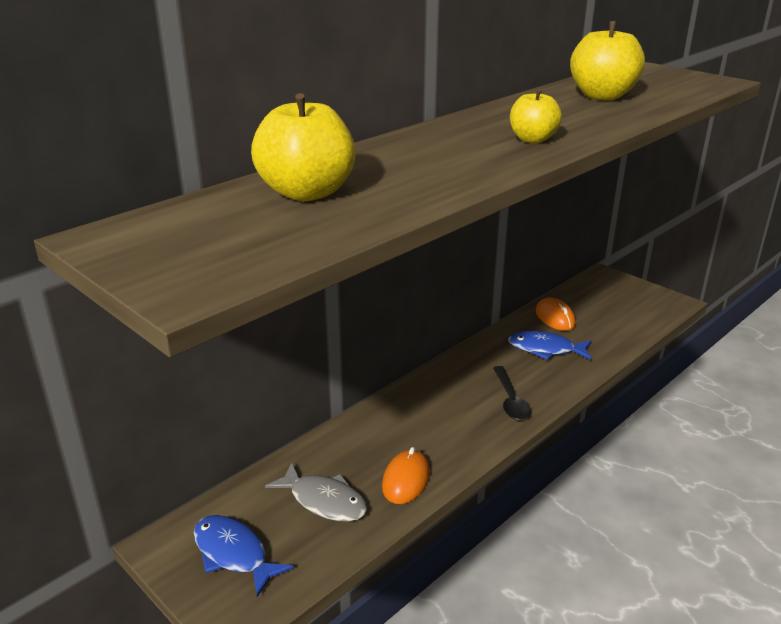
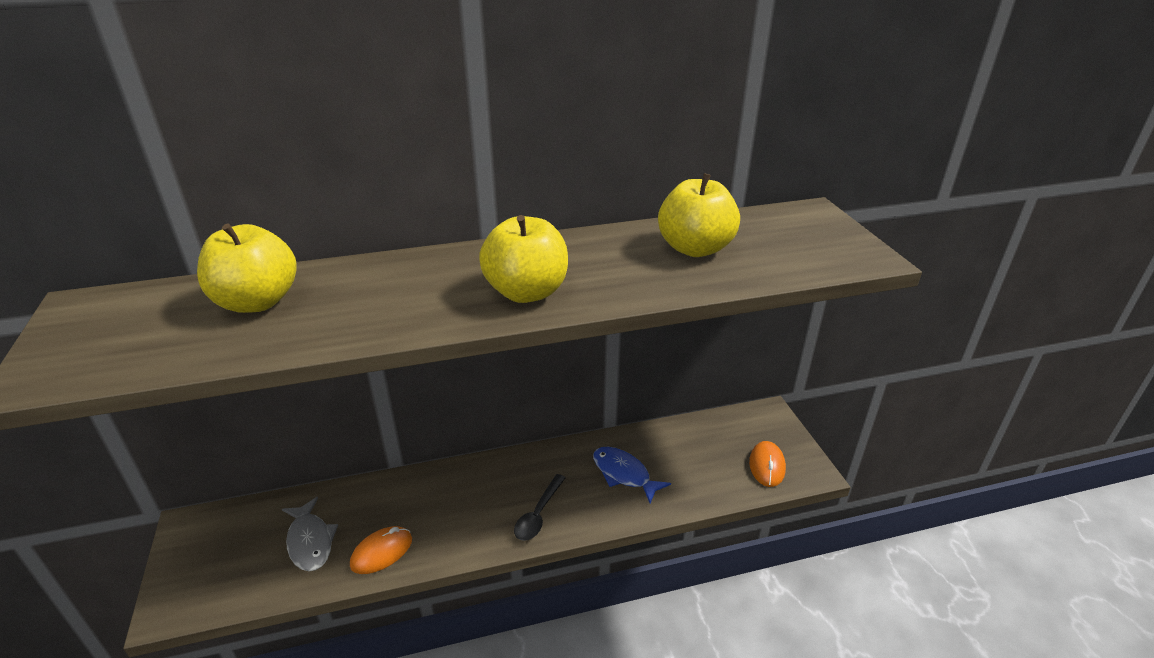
camera: 30 degrees right, 5 degrees up
blue fish [193,515,294,597] -> none
yellow apple [510,89,562,143] -> yellow apple [479,215,568,303], size x1.65
orange mouse [536,297,576,331] -> orange mouse moved to [749,441,786,487]

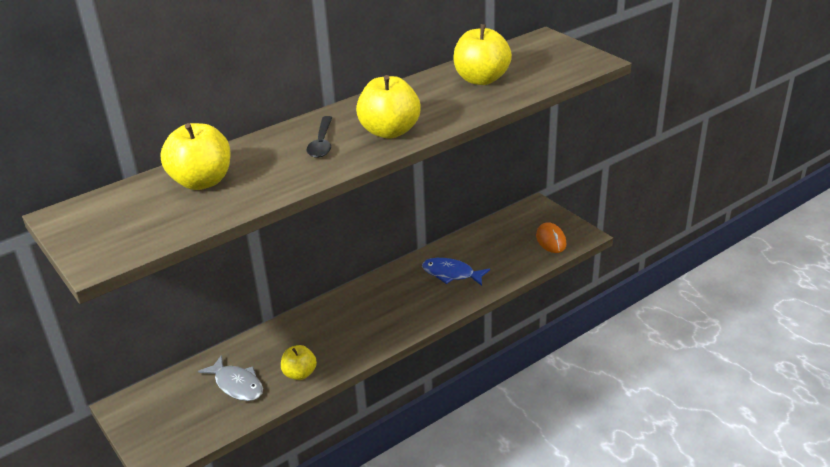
camera: 20 degrees left, 0 degrees up
orange mouse [350,526,412,574] -> yellow apple [281,345,317,380]
black spoon [514,474,566,541] -> black spoon moved to [307,116,333,158]

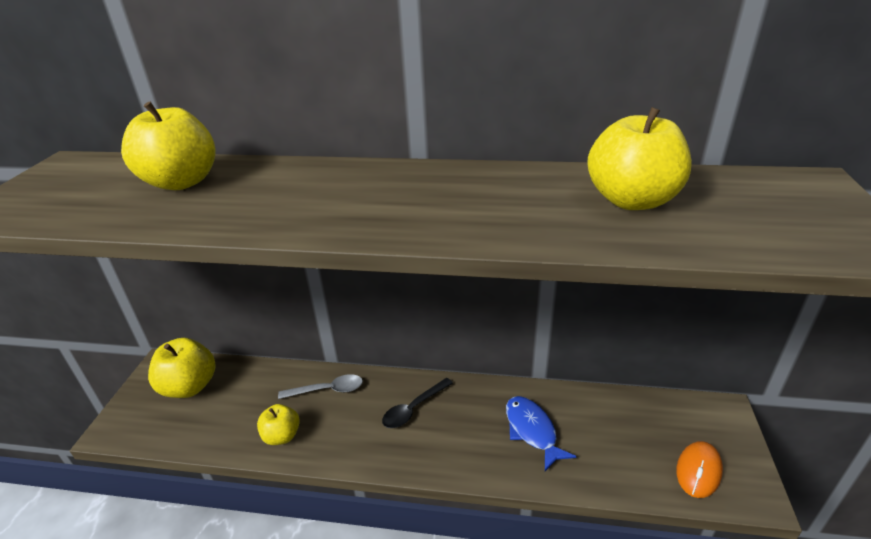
camera: 45 degrees right, 0 degrees up
grey fish [198,355,263,401] -> none
black spoon [307,116,333,158] -> black spoon moved to [382,378,453,428]
yellow apple [356,75,421,139] -> yellow apple moved to [148,338,215,398]
none -> grey spoon [278,374,363,399]

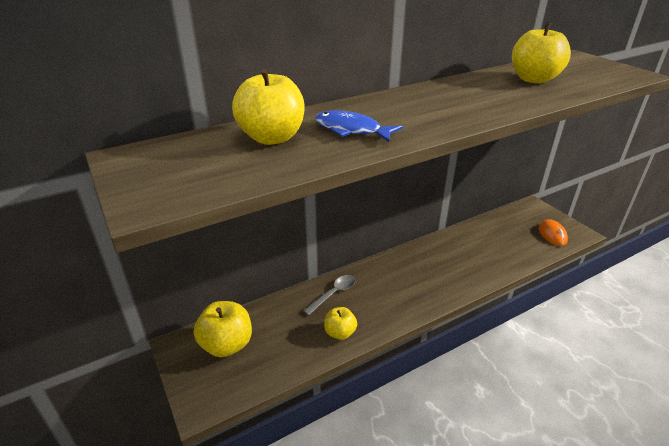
camera: 40 degrees left, 0 degrees up
black spoon [382,378,453,428] -> none
blue fish [506,396,577,471] -> blue fish moved to [315,110,403,142]

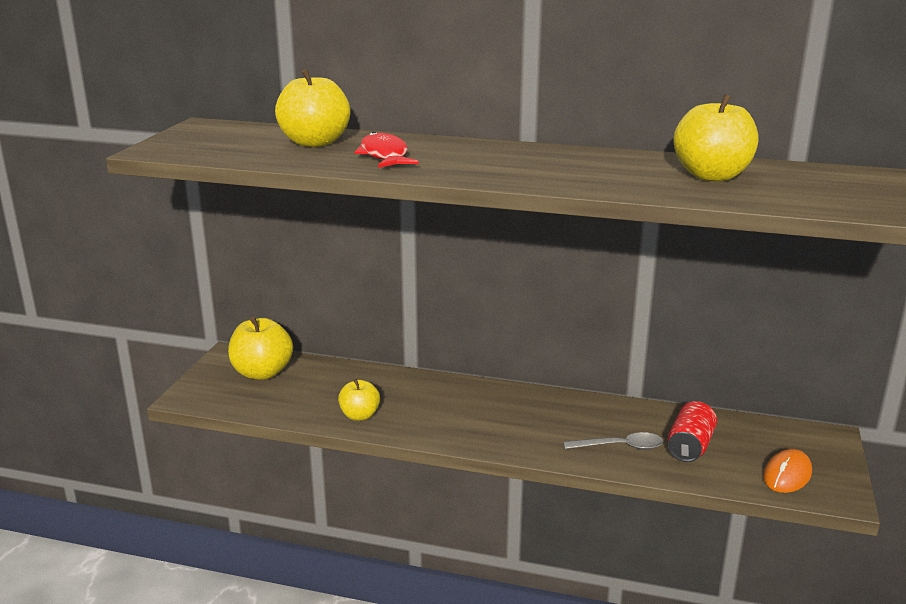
camera: 45 degrees right, 10 degrees down
grey spoon [303,275,355,315] -> grey spoon moved to [563,432,663,450]
blue fish [315,110,403,142] -> red fish [354,132,419,168]
none -> red can [668,401,717,462]

